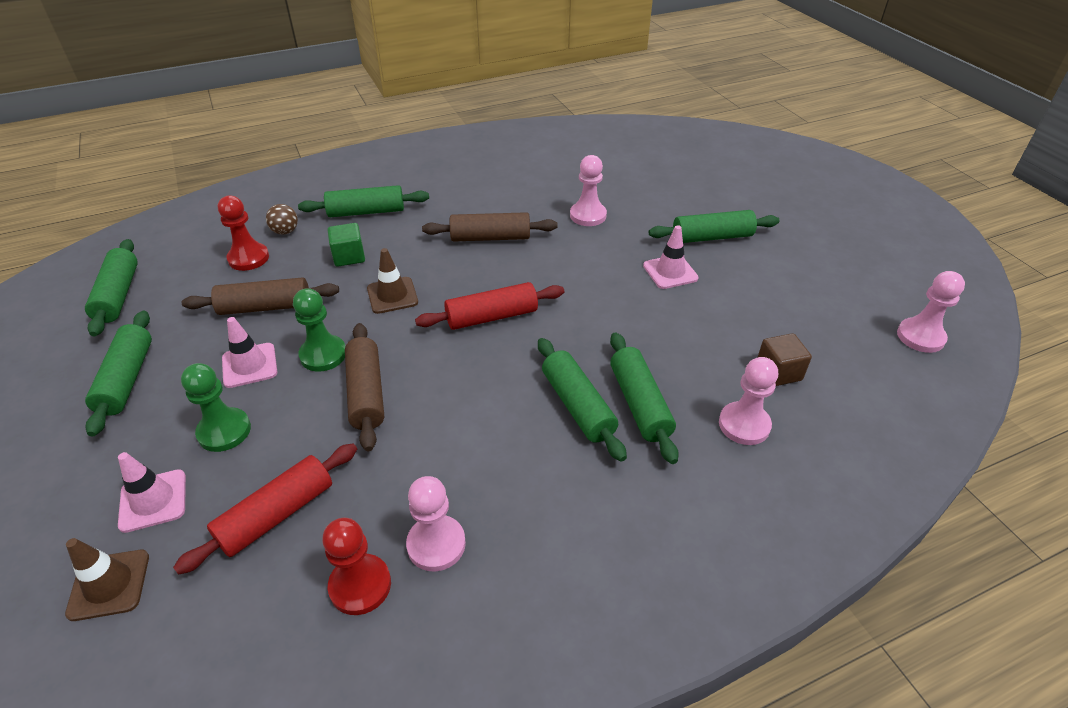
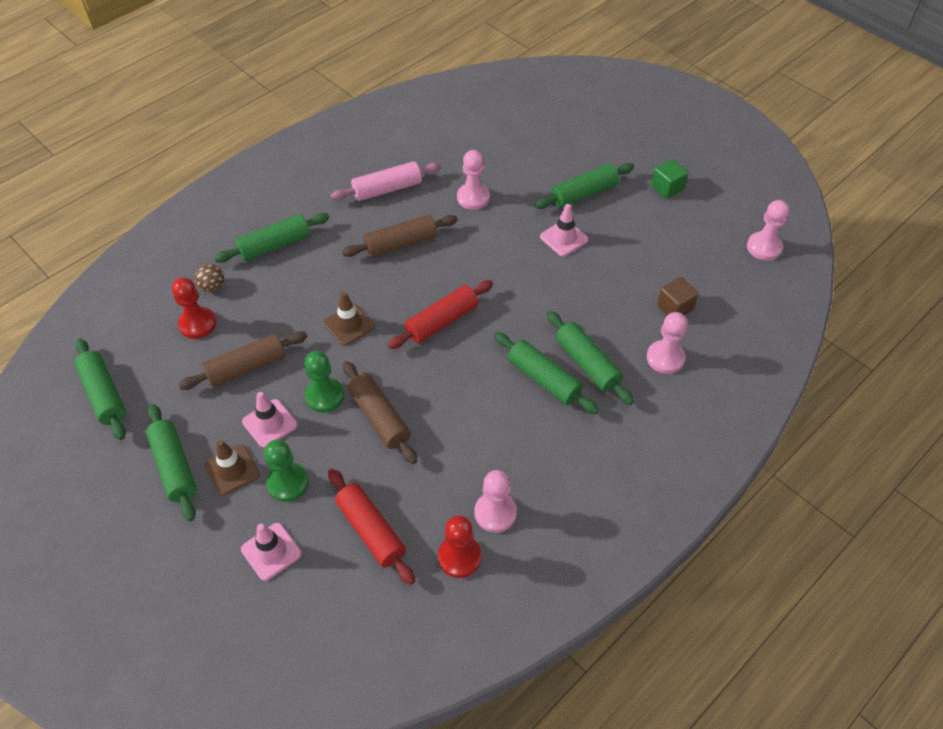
camera: 20 degrees left, 10 degrees up
brown traffic cone [65,538,149,621] -> brown traffic cone moved to [204,440,260,496]
red rolling pin [173,443,357,575] -> red rolling pin turned 60 degrees counterclockwise [328,469,415,585]
green cube [328,223,365,267] -> green cube moved to [651,159,689,199]
none -> pink rolling pin [331,161,441,201]

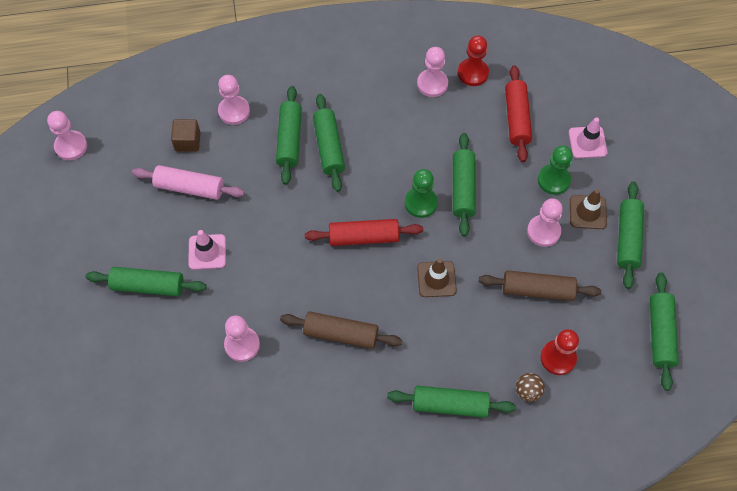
camera: 145 degrees left, 10 degrees up
pink traffic cone [242,392,298,448] -> pink pawn [527,198,563,247]
green pawn [305,351,344,413] -> green pawn moved to [405,169,438,218]
pink rolling pin [331,161,441,201] -> pink rolling pin moved to [132,165,244,200]
brown rolling pin [343,361,417,464] -> green rolling pin [453,133,476,237]
green cube [651,159,689,199] -> none

